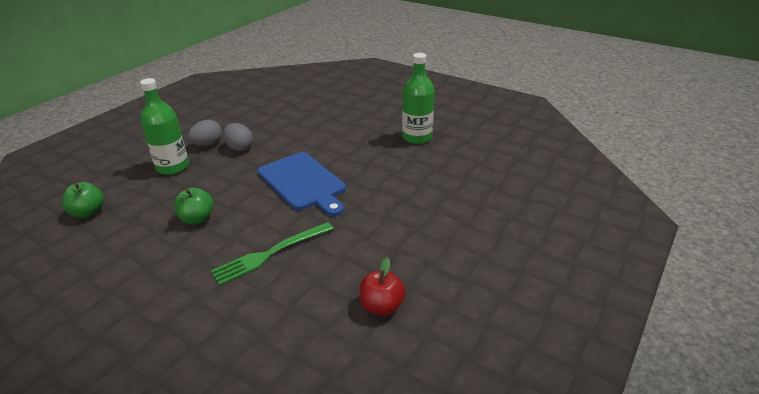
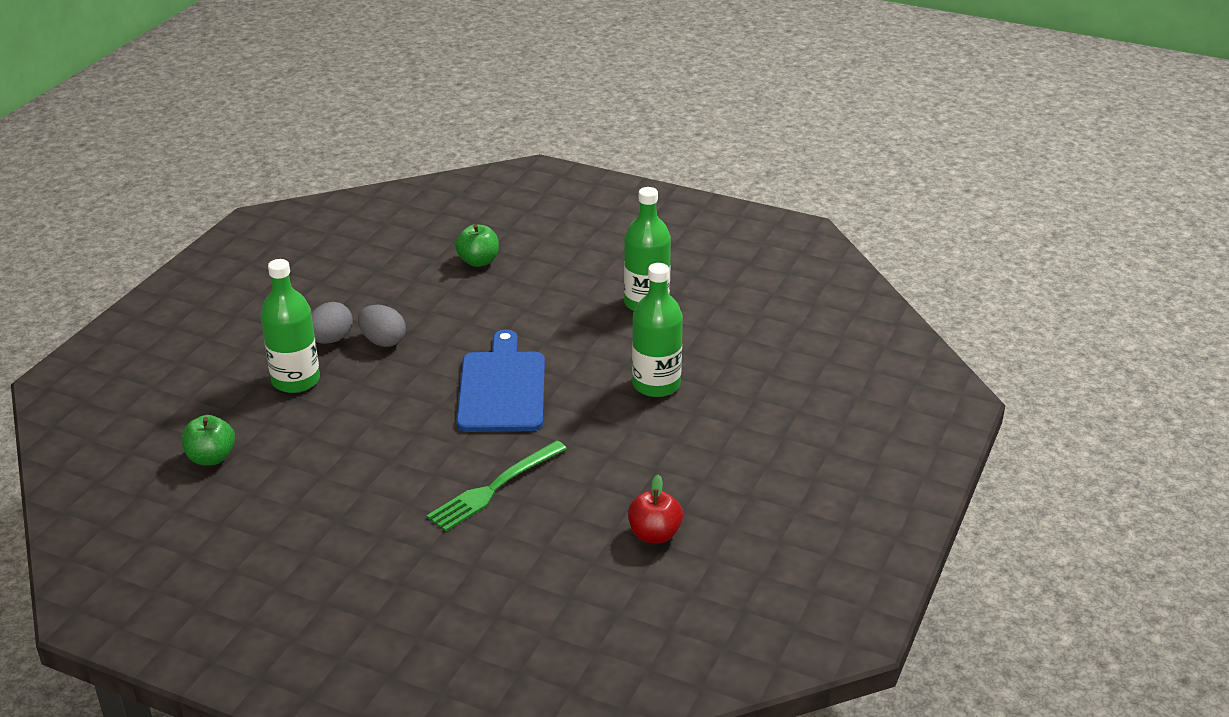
camera: 10 degrees left, 0 degrees up
green apple [174,188,214,224] -> green apple moved to [455,224,499,267]
blue cutting board [258,152,346,216] -> blue cutting board turned 135 degrees counterclockwise [456,330,545,432]
none -> green bottle [632,263,683,397]

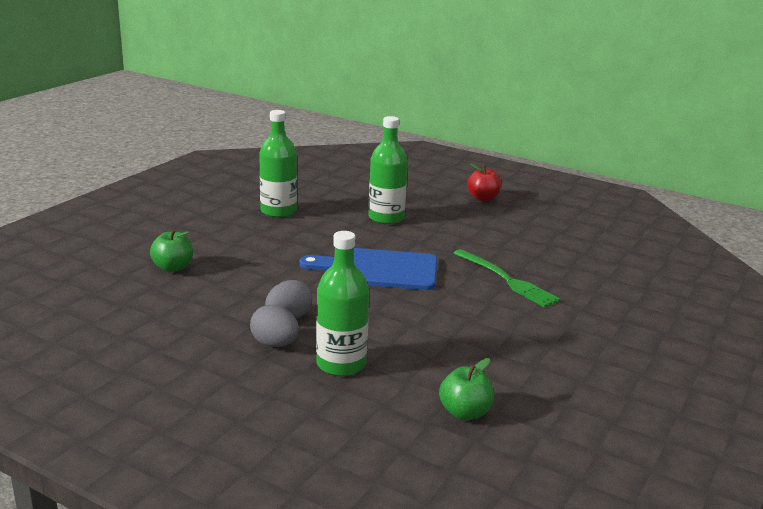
camera: 85 degrees left, 10 degrees down
red apple [628,475,683,543] -> red apple moved to [467,163,501,201]

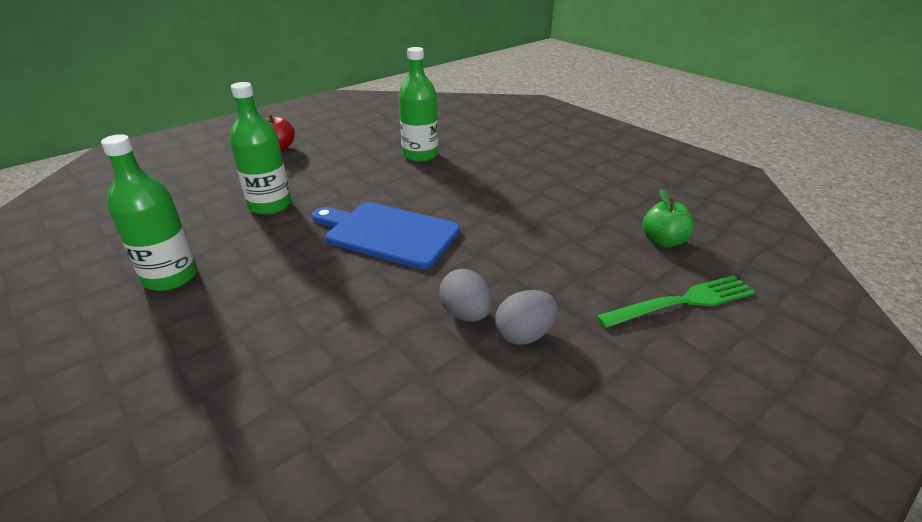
camera: 70 degrees left, 10 degrees up
green apple [150,229,193,272] -> none
blue cutting board [299,248,437,290] -> blue cutting board turned 90 degrees clockwise [312,202,460,269]
green bottle [316,231,369,376] -> green bottle moved to [398,47,438,162]
green fork [453,249,560,307] -> green fork moved to [596,275,755,328]

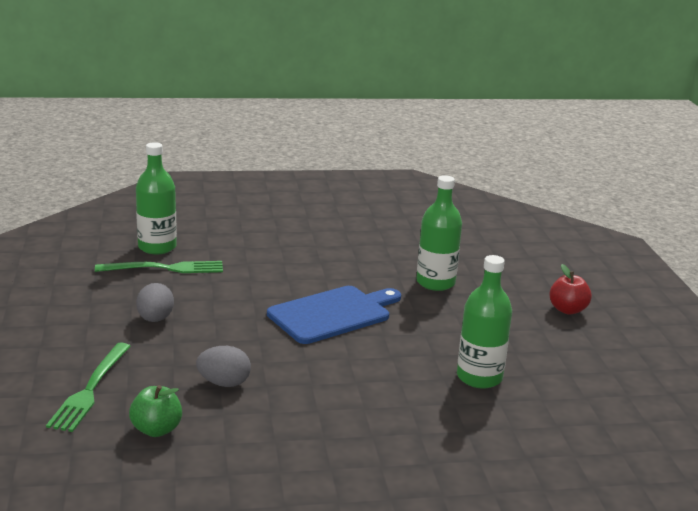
camera: 120 degrees right, 10 degrees down
green bottle [101,134,197,291] -> green bottle moved to [136,142,177,254]
grey egg [439,269,492,322] -> grey egg moved to [196,346,251,387]
none -> green fork [95,261,223,273]

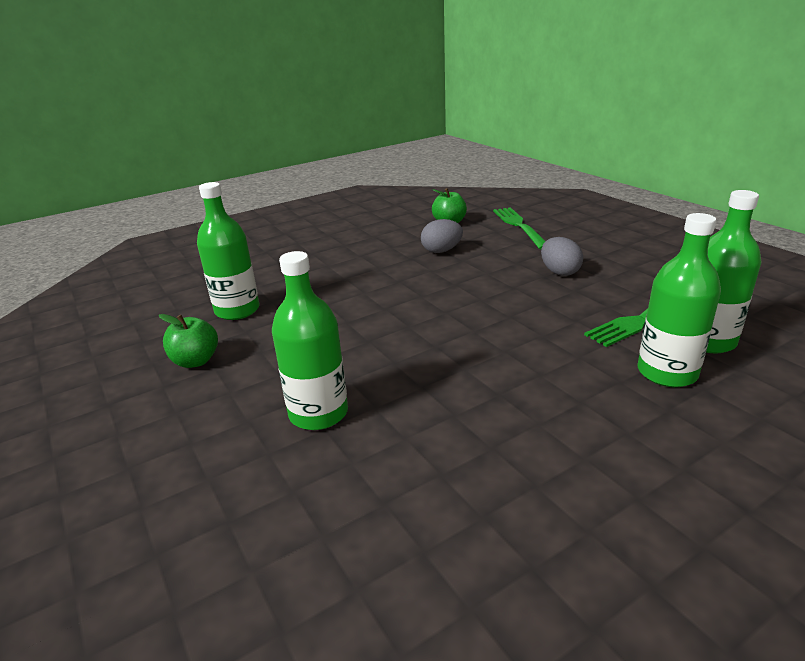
camera: 160 degrees right, 5 degrees up
blue cutting board [267,286,401,344] -> none
red apple [549,264,592,314] -> none
none -> green apple [159,314,218,368]
none -> green bottle [638,213,721,387]

